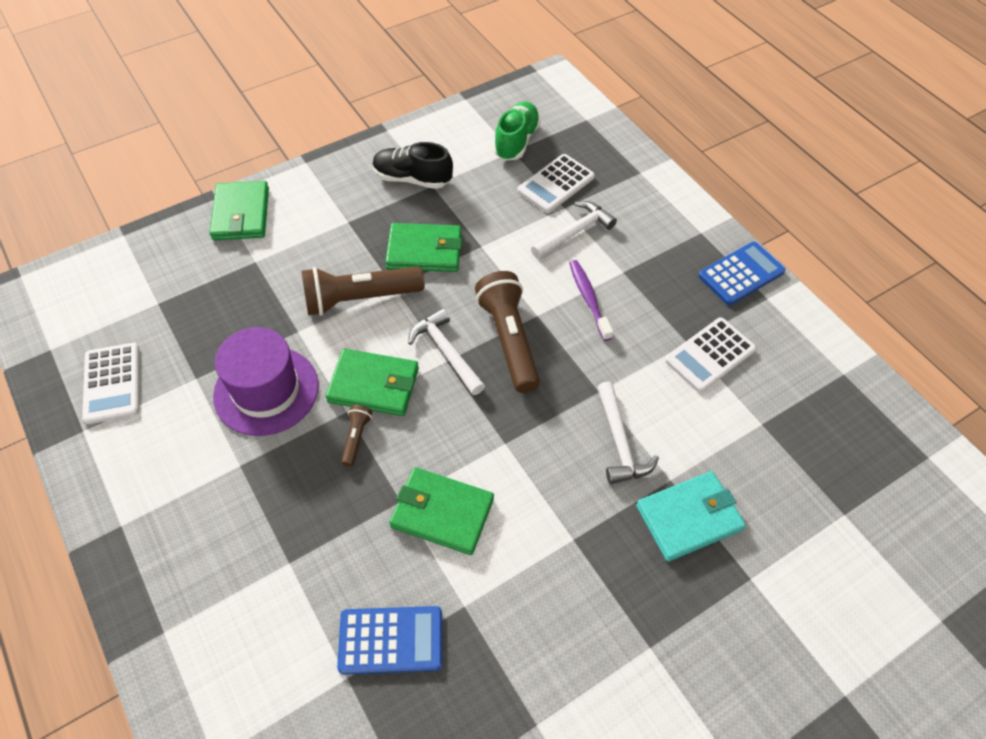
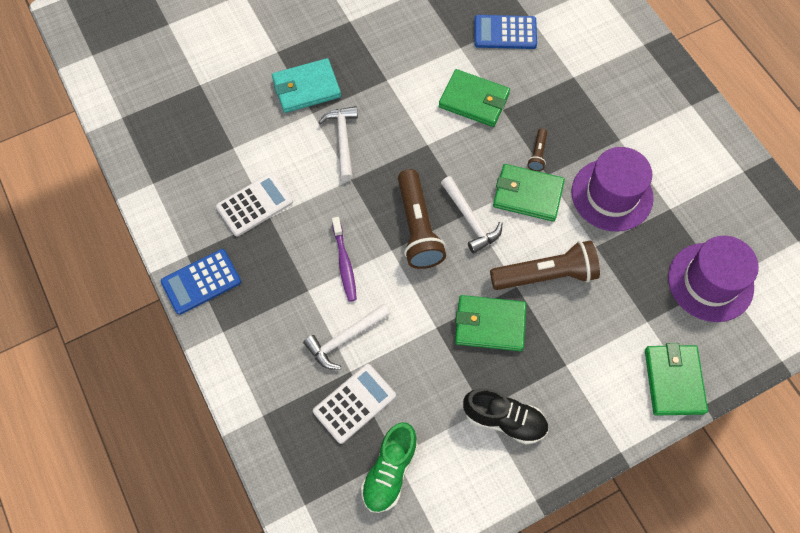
camera: 175 degrees left, 10 degrees up
white calculator [82,343,140,424] -> none
none -> purple hat [668,236,759,322]

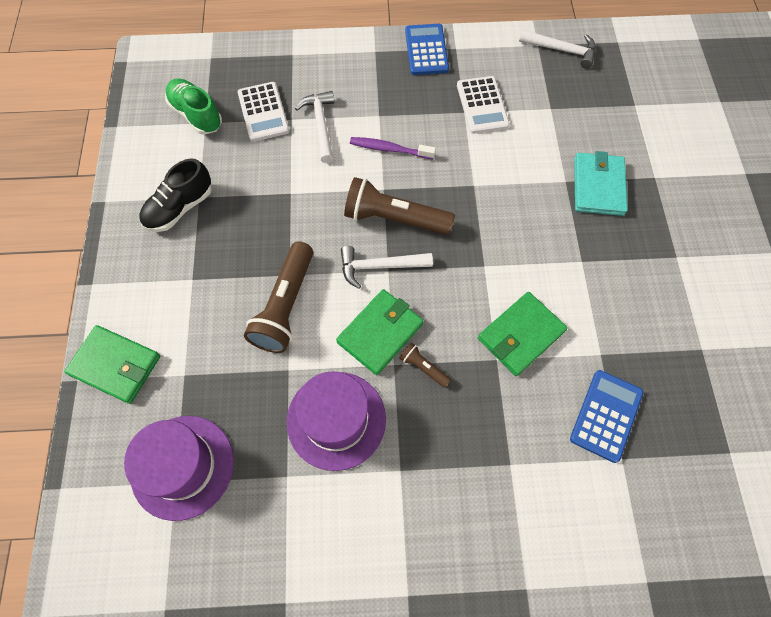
camera: 115 degrees right, 0 degrees up
white hammer [318,106,358,181] -> white hammer moved to [519,30,596,69]
green wallet [455,295,526,351] -> none

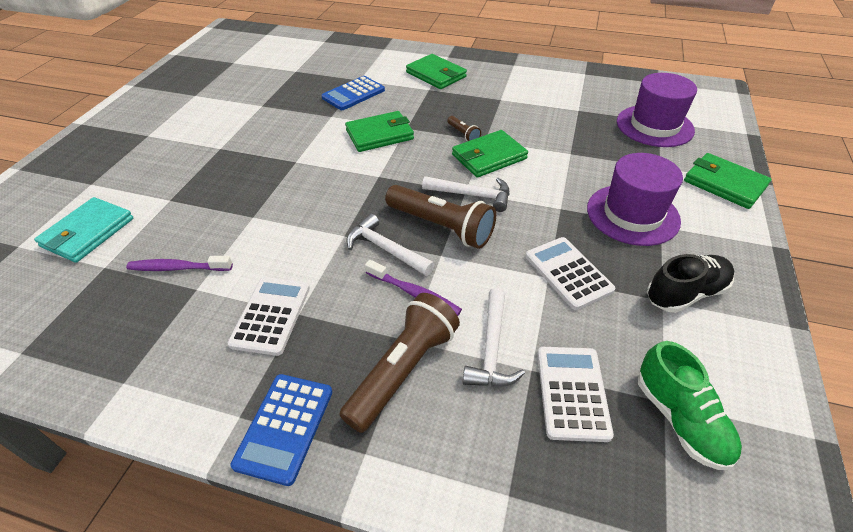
camera: 160 degrees left, 20 degrees down
brown flashlight [244,241,313,353] -> brown flashlight moved to [339,293,460,433]
purple hat [286,371,386,471] -> purple hat moved to [587,153,683,246]
white hammer [519,30,596,69] -> white hammer moved to [346,214,435,276]
turquoise wallet [574,151,628,216] -> turquoise wallet moved to [34,197,133,263]
none -> purple toothbrush [126,256,233,271]
none -> green wallet [406,54,467,89]
none -> white calculator [526,237,616,310]

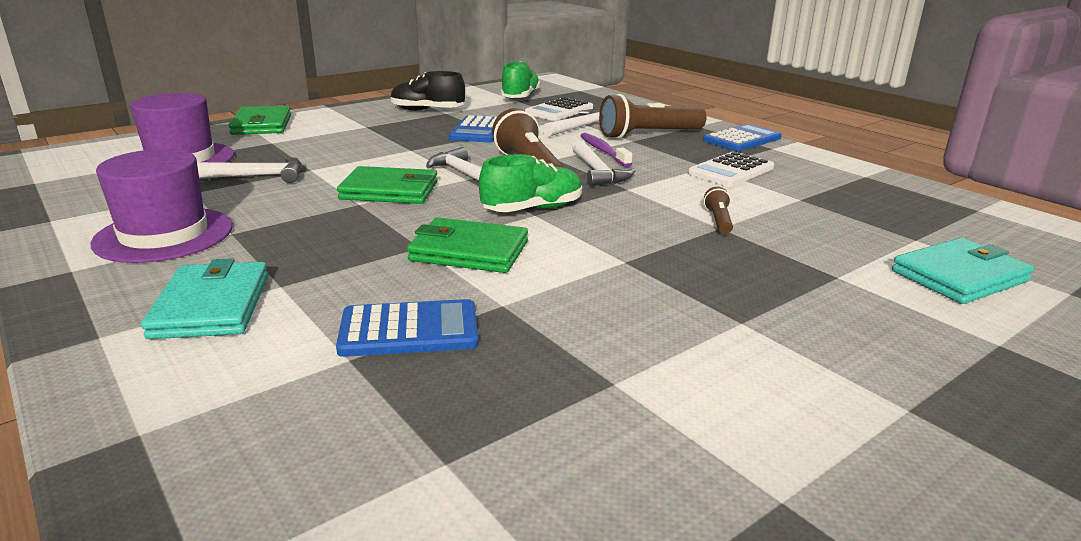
camera: 145 degrees left, 20 degrees down
purple toothbrush [126,256,233,271] -> none
green wallet [406,54,467,89] -> turquoise wallet [141,258,268,339]
brown flashlight [447,116,481,141] -> brown flashlight moved to [704,187,733,234]
white calculator [526,237,616,310] -> blue calculator [449,115,497,143]
purple hat [587,153,683,246] -> purple hat moved to [90,149,233,263]
none -> white hammer [197,157,301,183]
none -> green shoe [479,154,582,212]

